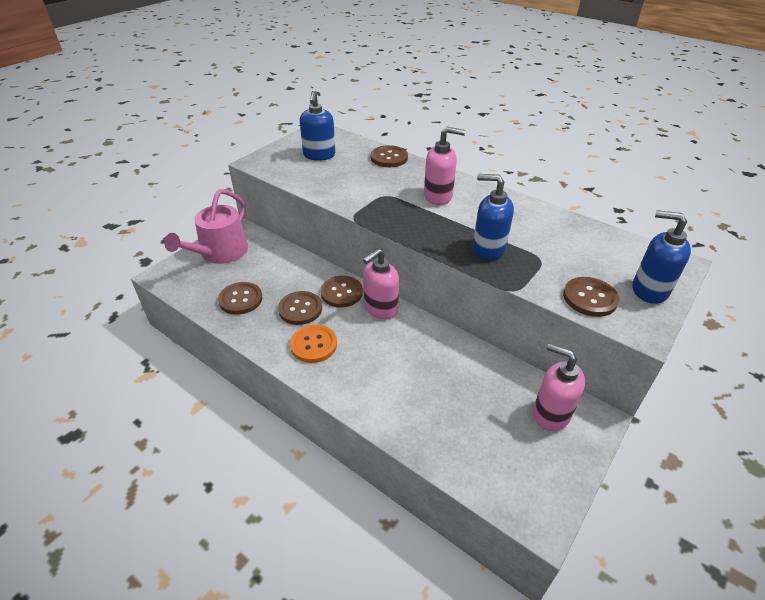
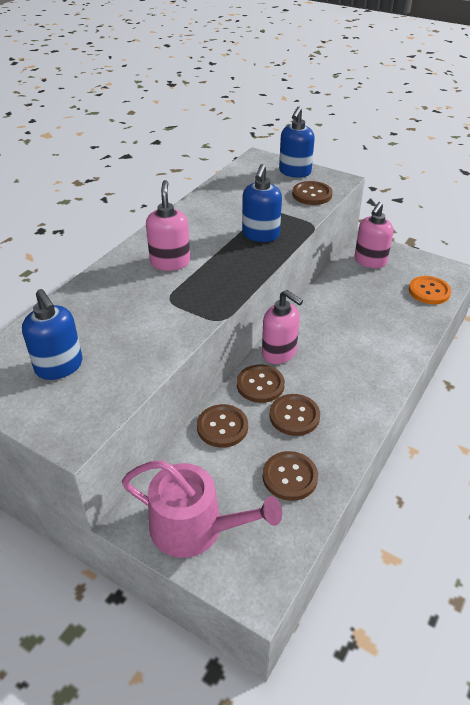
camera: 95 degrees left, 0 degrees up
orange button [290,325,337,363] -> orange button moved to [409,276,451,304]
blue soap dispenser [300,91,335,161] -> blue soap dispenser turned 60 degrees clockwise [22,289,82,380]
brown button [371,145,408,167] -> brown button moved to [197,404,248,448]

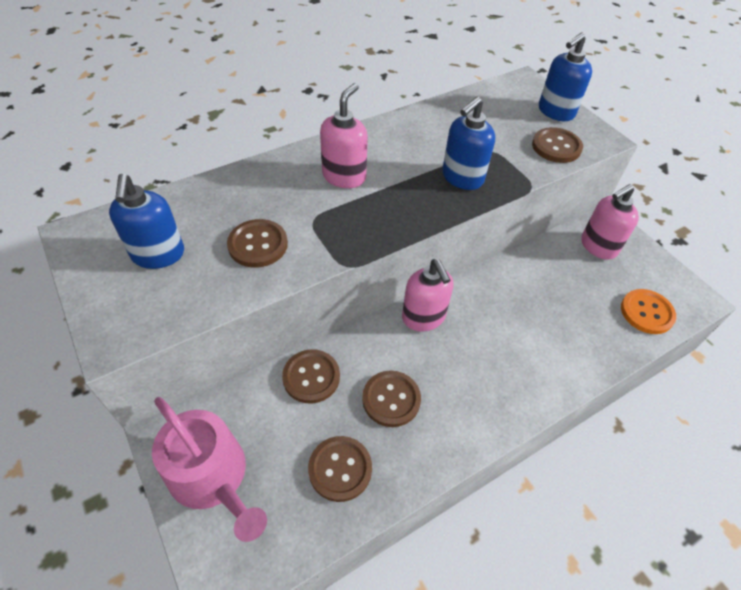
camera: 25 degrees right, 10 degrees up
brown button [237,364,285,403] -> brown button moved to [227,219,288,268]

